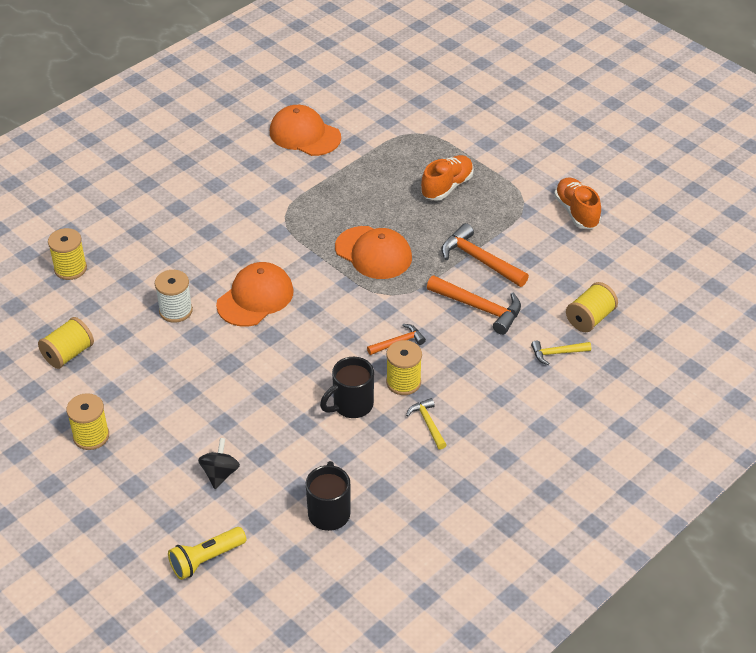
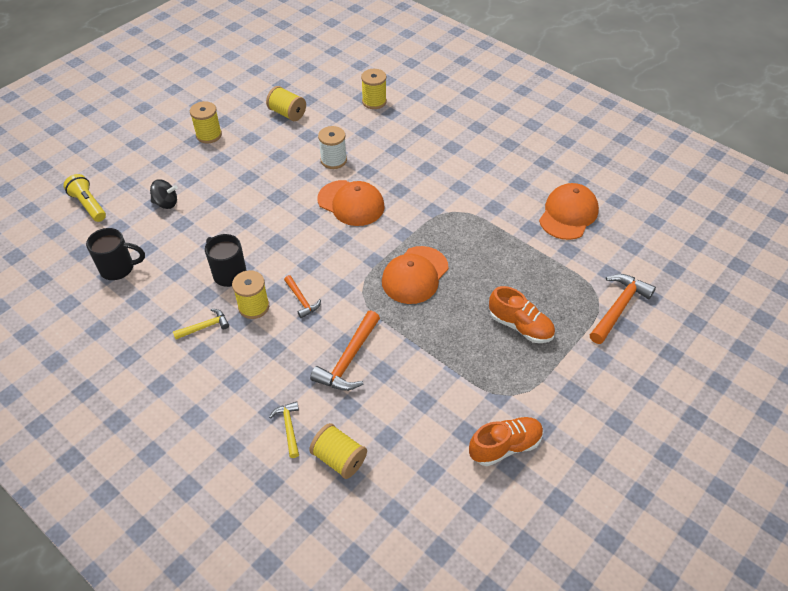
camera: 85 degrees right, 5 degrees up
orange hammer [442,223,529,287] -> orange hammer moved to [590,274,656,344]

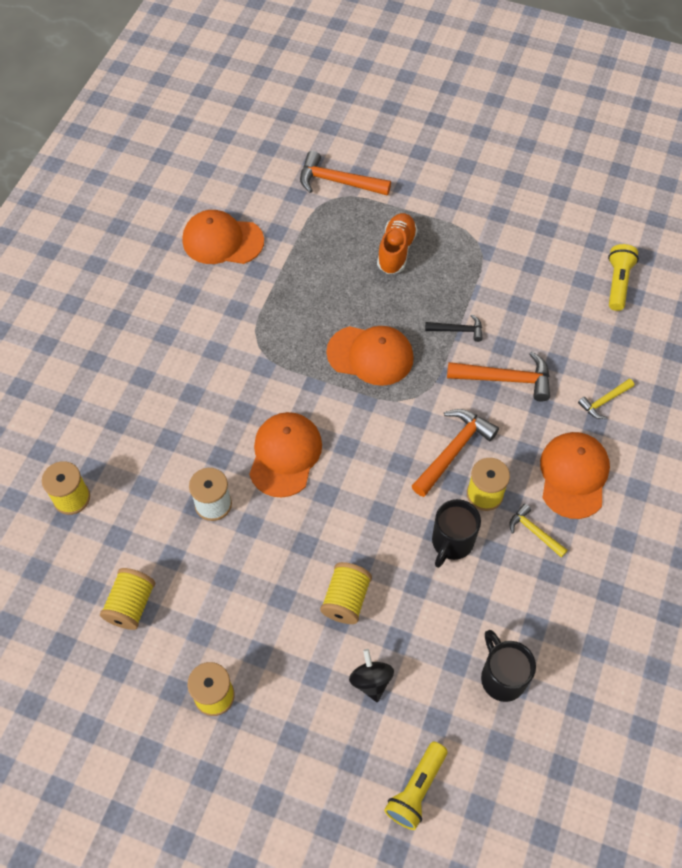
camera: 110 degrees left, 10 degrees up
orange hammer [284,275,321,318] -> orange hammer [412,409,499,497], size x1.74
yellow spool [309,423,367,479] -> yellow spool moved to [320,562,372,624]
orange shoe [469,417,543,466] -> none
none -> black hammer [425,314,483,342]
none -> orange cap [540,432,610,519]
none -> yellow flashlight [608,244,639,311]

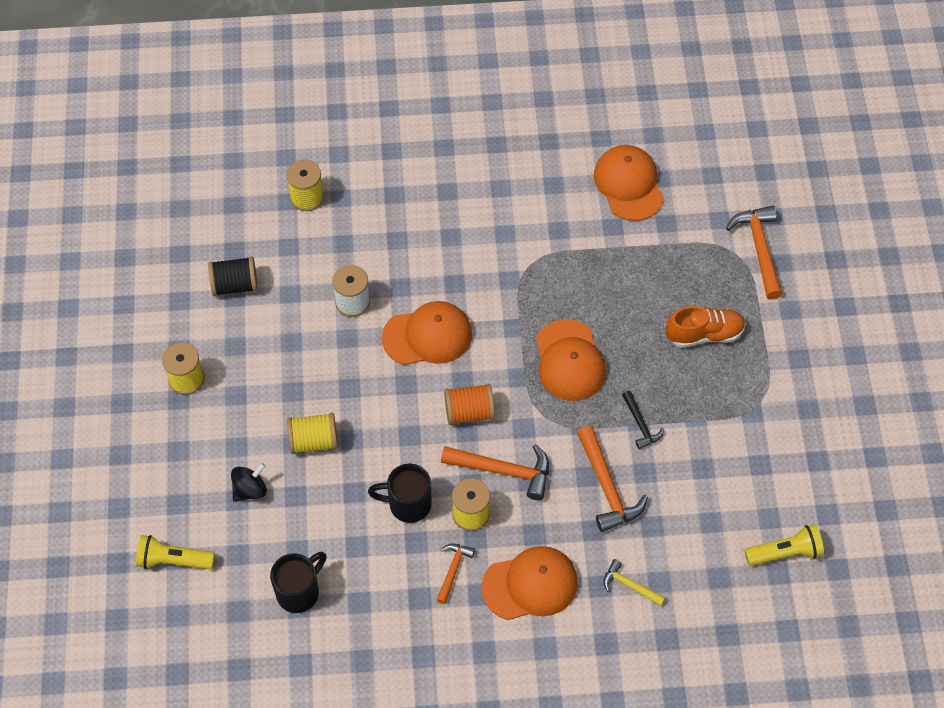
camera: 65 degrees right, 0 degrees up
yellow spool [100,568,155,630] -> black spool [208,256,258,296]
yellow hammer [509,504,568,558] -> orange hammer [436,544,475,604]
none -> orange spool [444,384,495,425]

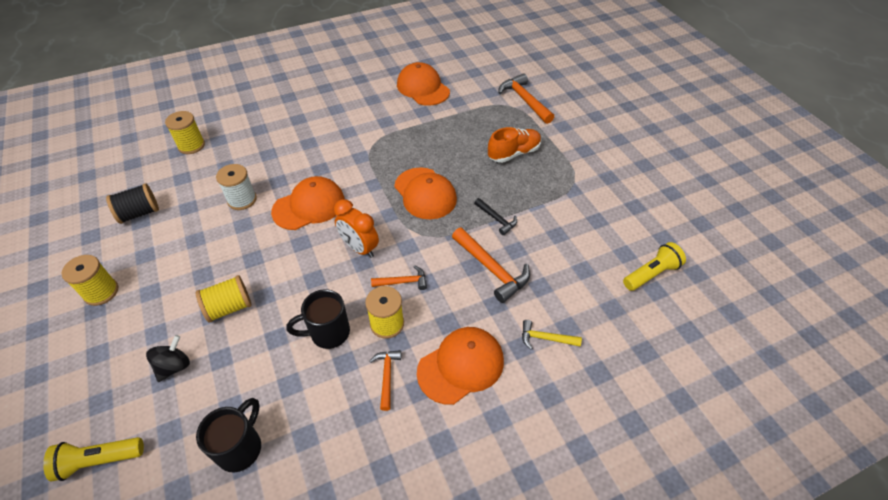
camera: 20 degrees left, 10 degrees down
orange hammer [441,444,549,500] -> orange hammer [371,265,427,290], size x0.57
orange spool [444,384,495,425] -> orange clock [334,199,379,258]

